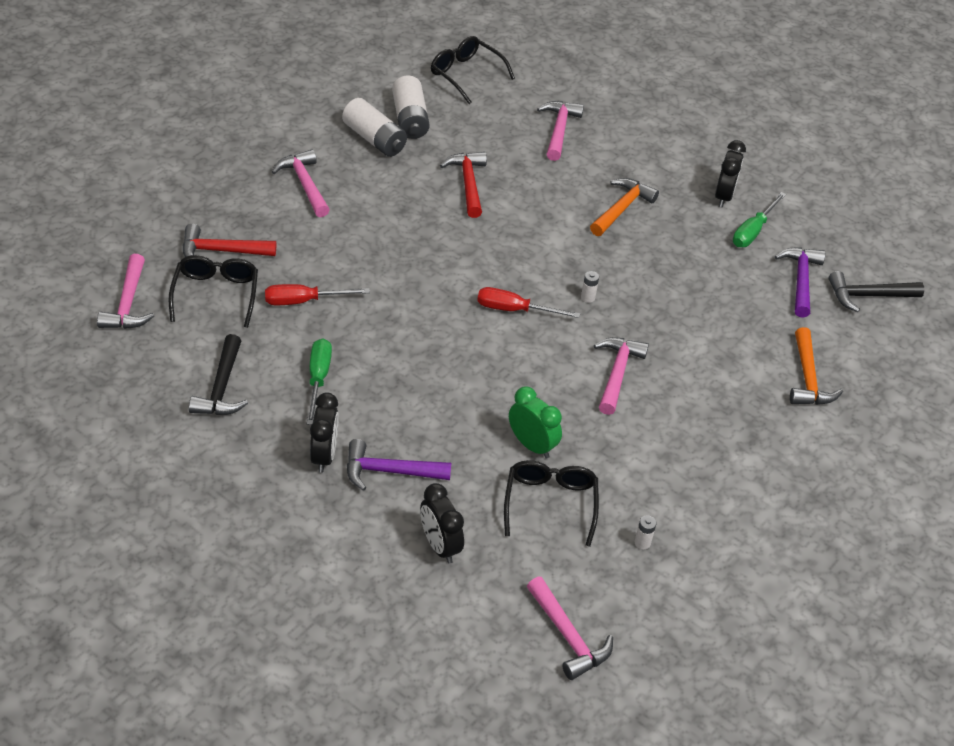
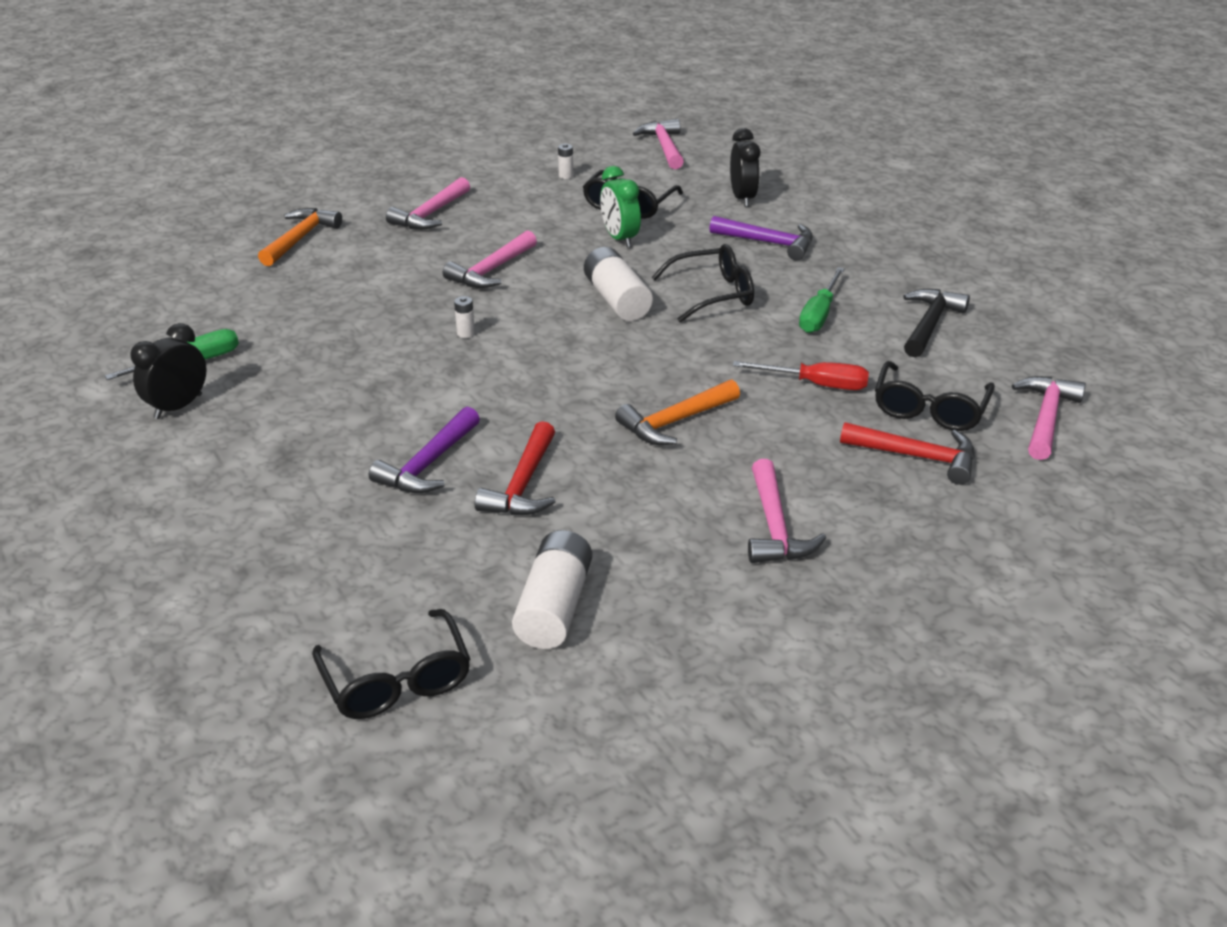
camera: 155 degrees left, 10 degrees down
black clock [310,393,339,473] -> none
white battery [342,98,407,157] -> white battery moved to [584,247,653,321]
red screwdriver [477,287,580,318] -> none
pink hammer [537,101,584,161] -> pink hammer moved to [386,177,470,230]
orange hammer [590,178,659,236] -> orange hammer moved to [615,380,740,445]
purple hammer [775,248,825,318] -> purple hammer moved to [369,407,480,493]
black hammer [829,271,924,312] -> none
none -> black glasses [651,244,754,323]

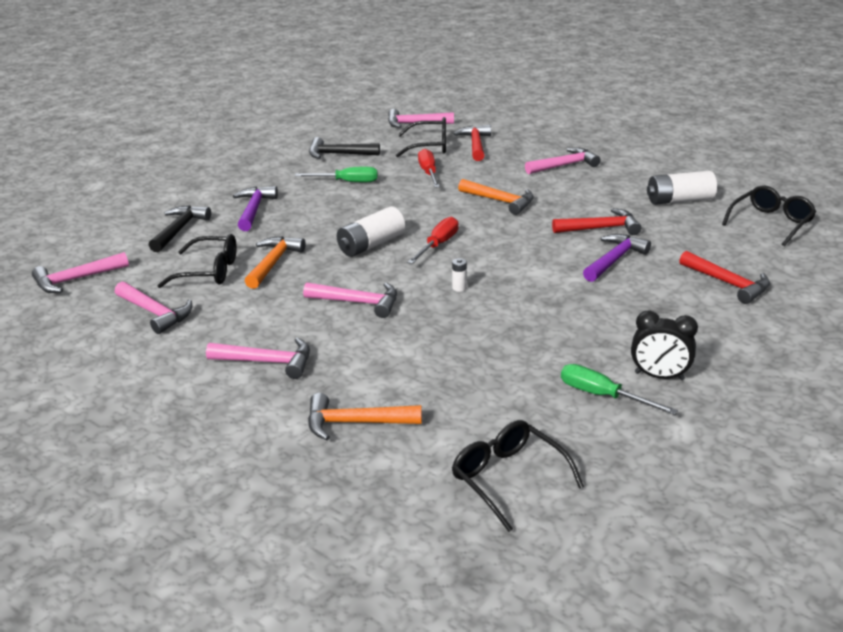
camera: 110 degrees left, 5 degrees down
purple hammer [369,407,480,493] -> purple hammer turned 60 degrees counterclockwise [583,234,651,282]
white battery [558,143,573,179] -> pink hammer [115,282,192,334]
green clock [600,166,641,248] -> orange hammer [245,236,306,289]
black glasses [651,244,754,323] -> black glasses moved to [452,420,584,532]
black clock [730,128,760,207] -> black hammer [149,205,211,252]
none -> red screwdriver [407,217,459,264]
none -> red hammer [679,251,770,304]

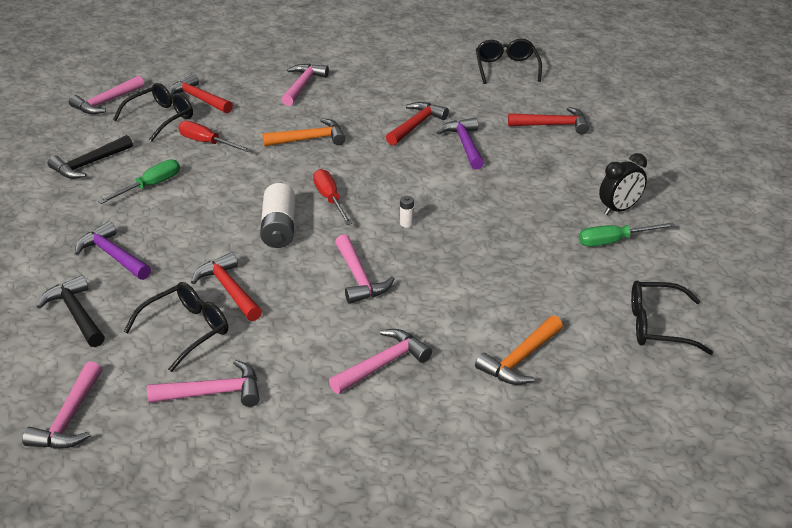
camera: 50 degrees left, 5 degrees up
orange hammer [245,236,306,289] -> red hammer [191,252,262,321]
pink hammer [303,282,397,318] -> pink hammer turned 105 degrees clockwise [335,234,395,304]
white battery [647,171,717,205] -> none

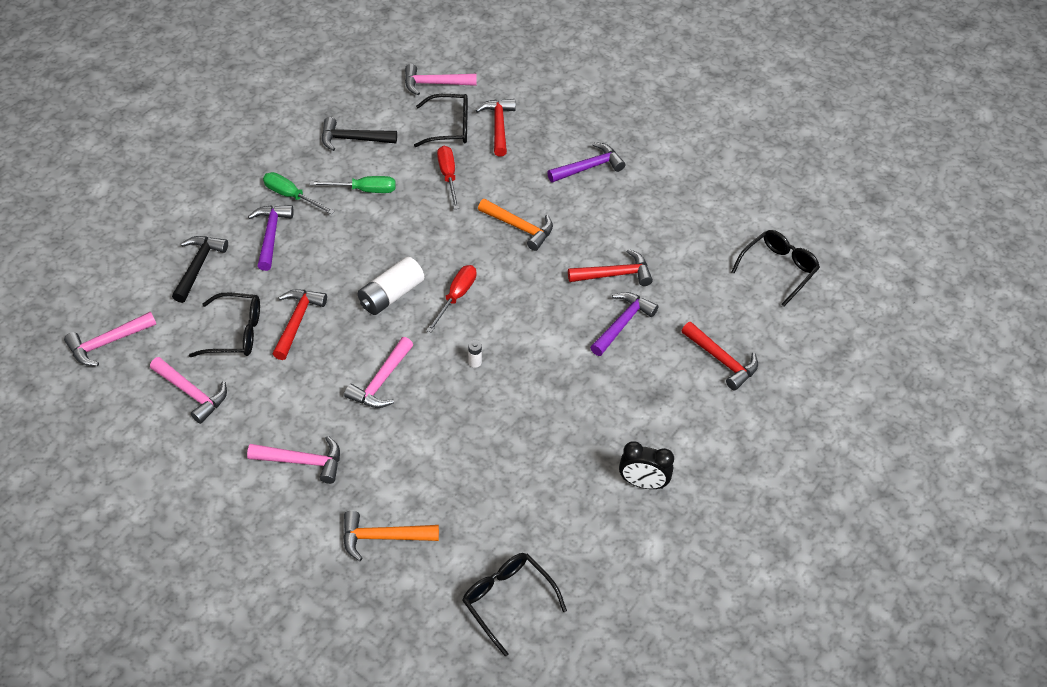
camera: 45 degrees right, 15 degrees up
pink hammer [281,64,329,106] -> purple hammer [547,142,625,183]
green screwdriver [579,223,675,247] -> green screwdriver moved to [263,172,335,215]

